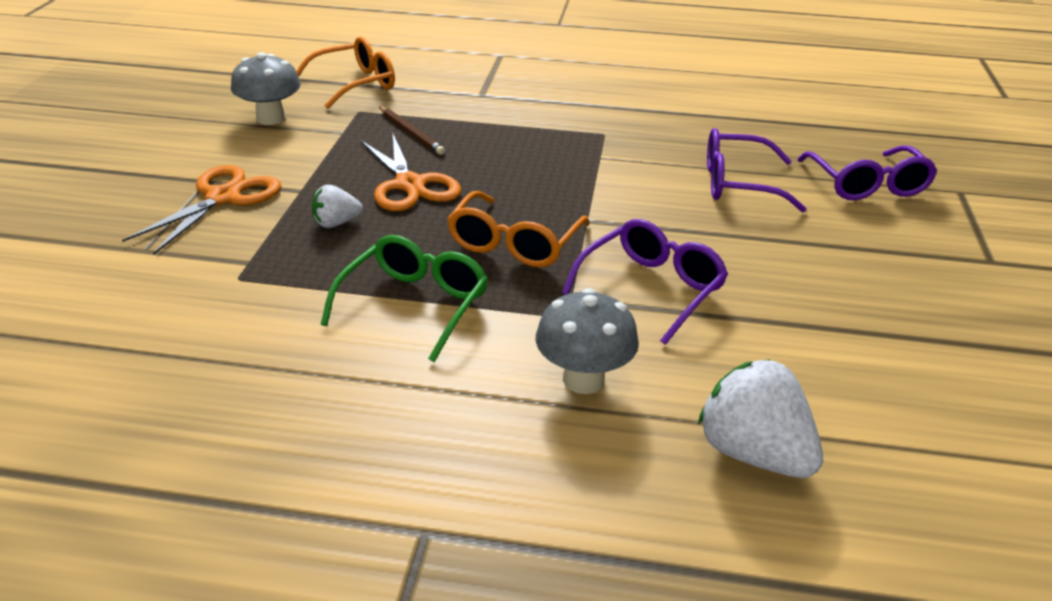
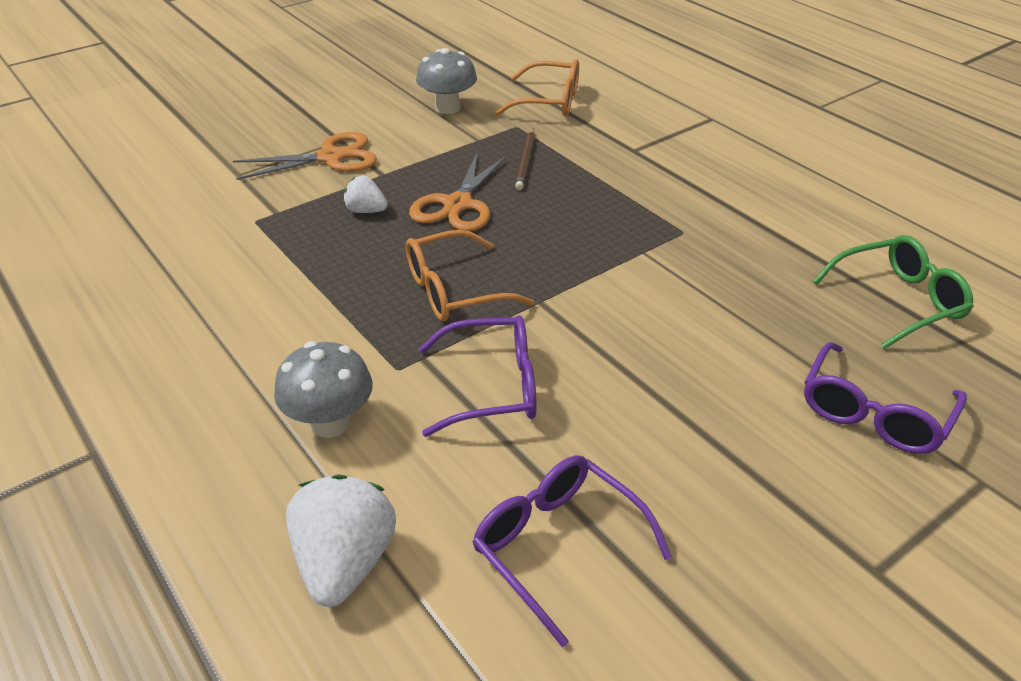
camera: 45 degrees right, 5 degrees up
green glasses [320,235,488,362] -> green glasses moved to [813,235,974,349]
purple glasses [707,128,806,212] -> purple glasses moved to [473,455,672,647]

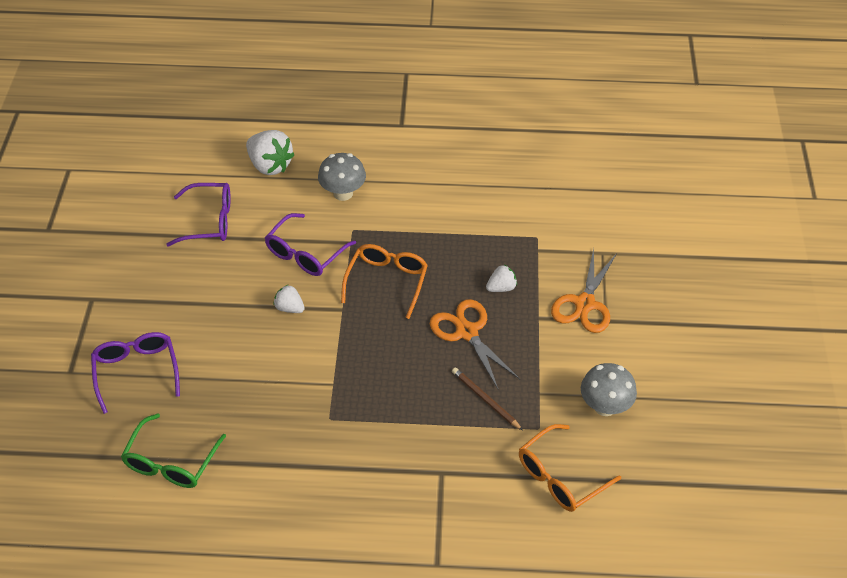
camera: 130 degrees right, 10 degrees up
none -> white strawberry [274,285,305,313]

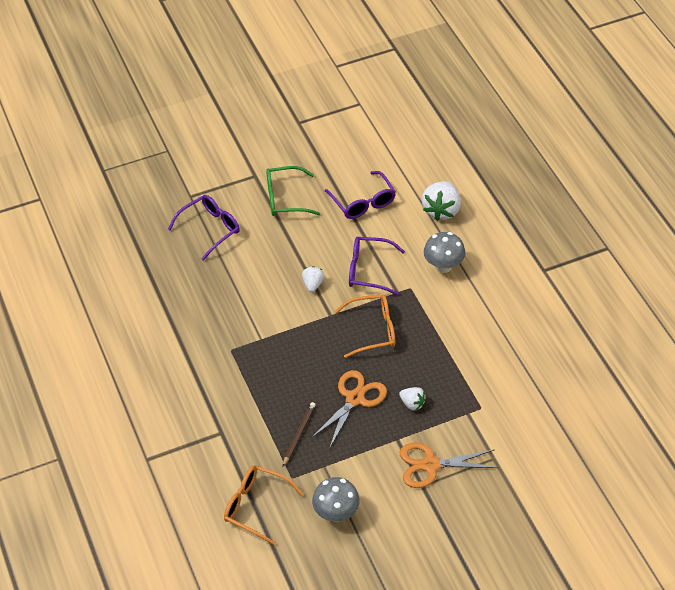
camera: 65 degrees right, 0 degrees up
green glasses [121,413,226,488] -> green glasses moved to [266,166,320,216]

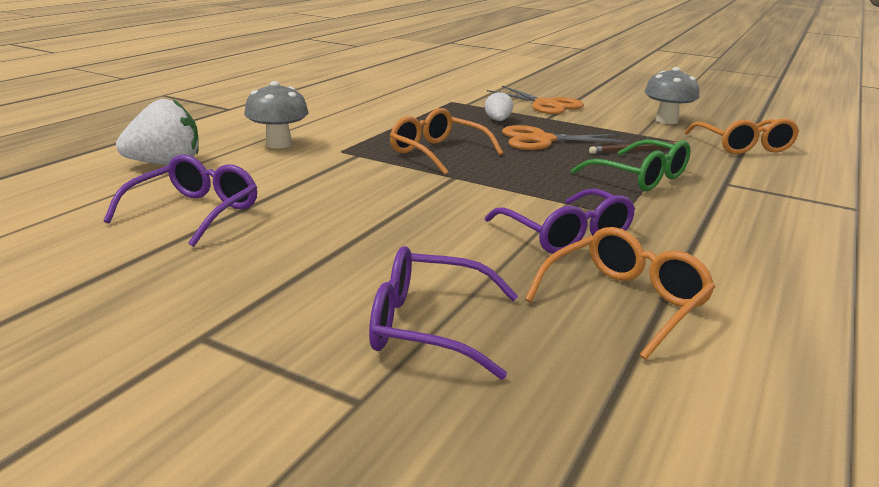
camera: 130 degrees left, 25 degrees down
green glasses [266,166,320,216] -> green glasses moved to [571,139,691,191]
white strawberry [302,266,324,292] -> none
purple glasses [349,237,405,295] -> purple glasses moved to [485,188,635,254]
none -> orange glasses [525,227,715,360]

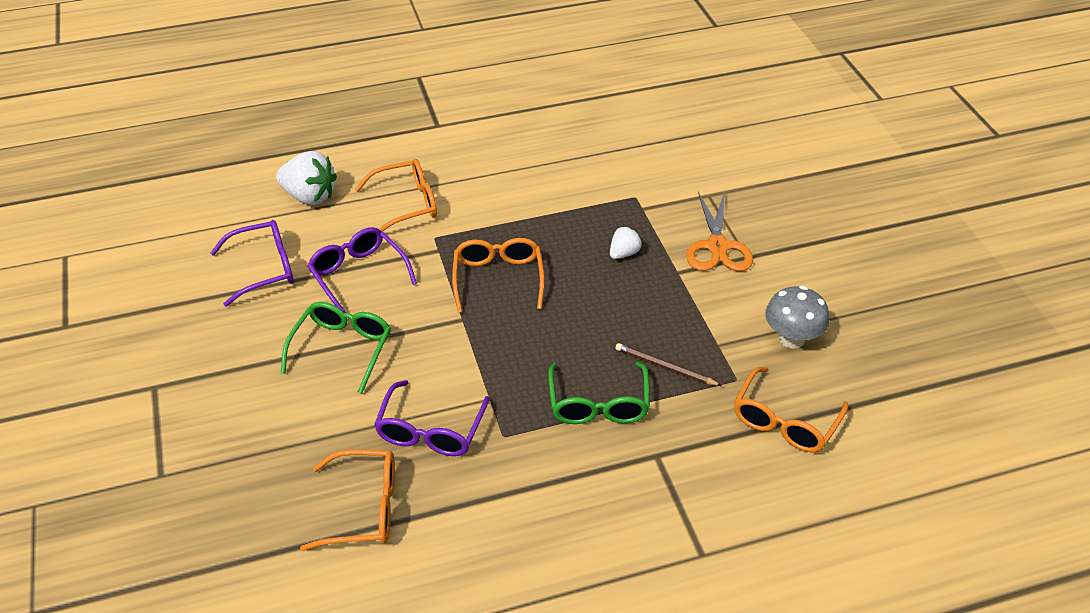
camera: 45 degrees right, 20 degrees up
grey mushroom [244,81,309,149] -> orange glasses [355,159,437,231]
purple glasses [369,246,518,380] -> purple glasses moved to [307,227,417,313]
orange scissors [502,125,629,150] -> none
none -> green glasses [281,302,391,394]

